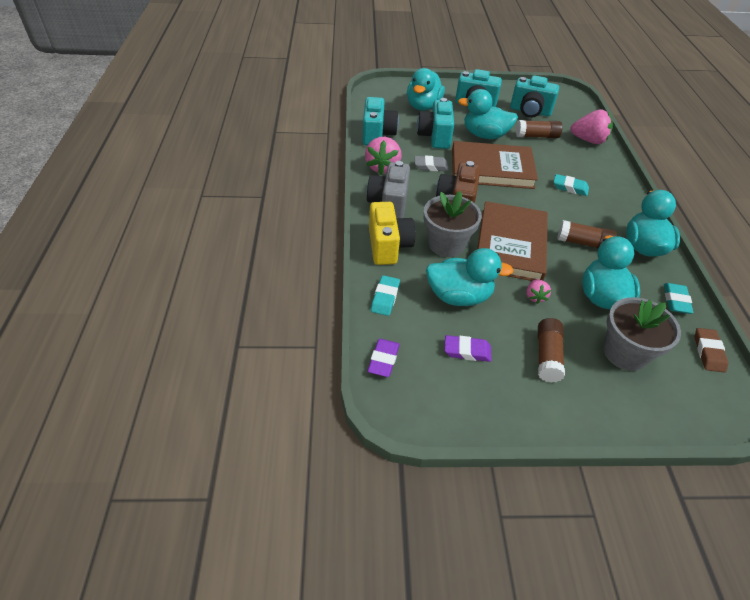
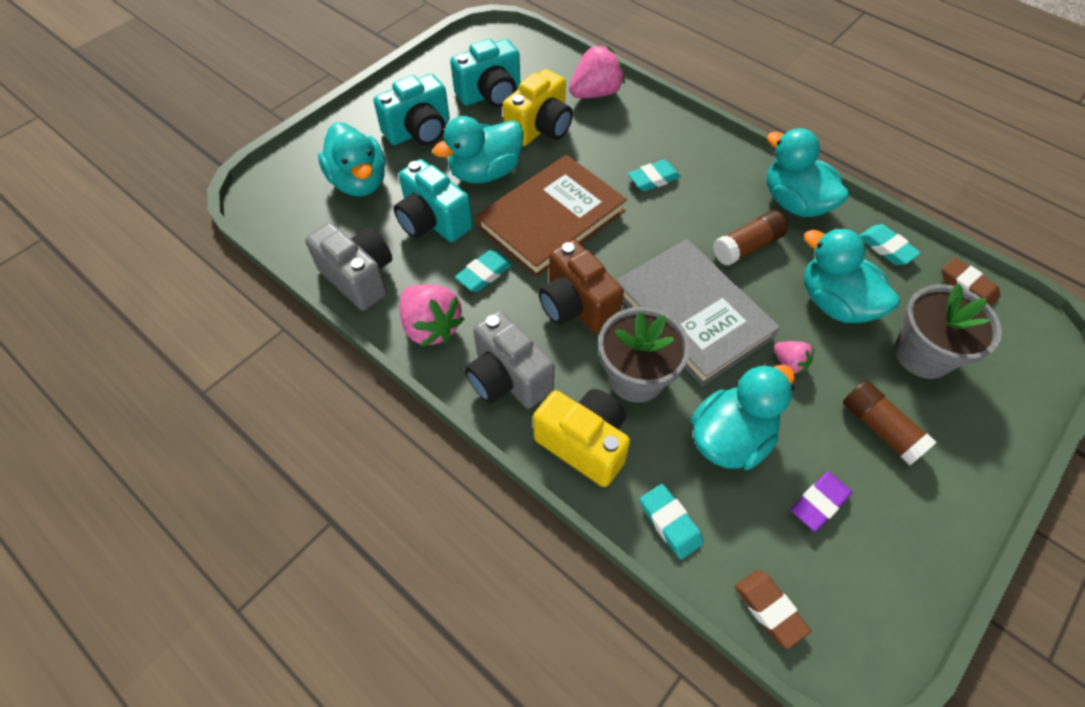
camera: 45 degrees left, 10 degrees up
turquoise camera [363,97,399,145] -> grey camera [305,222,392,311]
purple eraser [367,339,400,377] -> brown eraser [735,570,811,649]
grey eraser [415,155,449,171] -> turquoise eraser [455,250,512,292]
brown book [477,201,548,281] -> grey book [616,239,780,386]
brown glue stick [516,120,562,138] -> yellow camera [503,69,573,146]

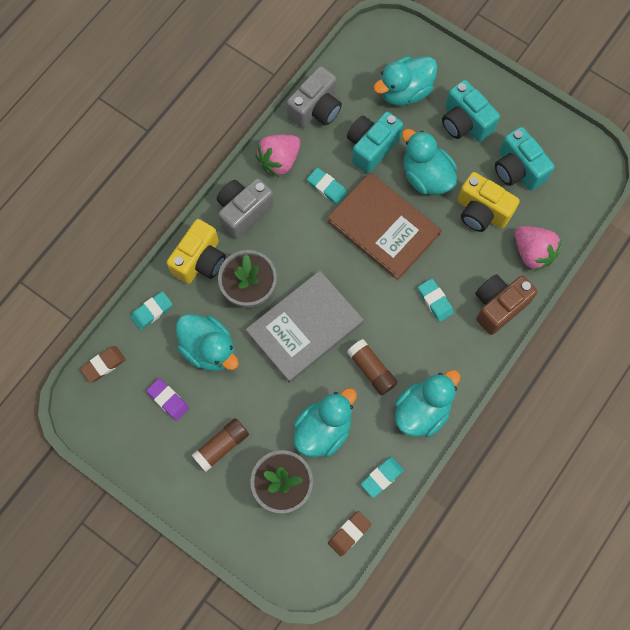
camera: 85 degrees right, 15 degrees up
brown camera [538,240,624,333] -> brown camera moved to [475,274,538,335]
pink strawberry [774,341,814,375] -> none

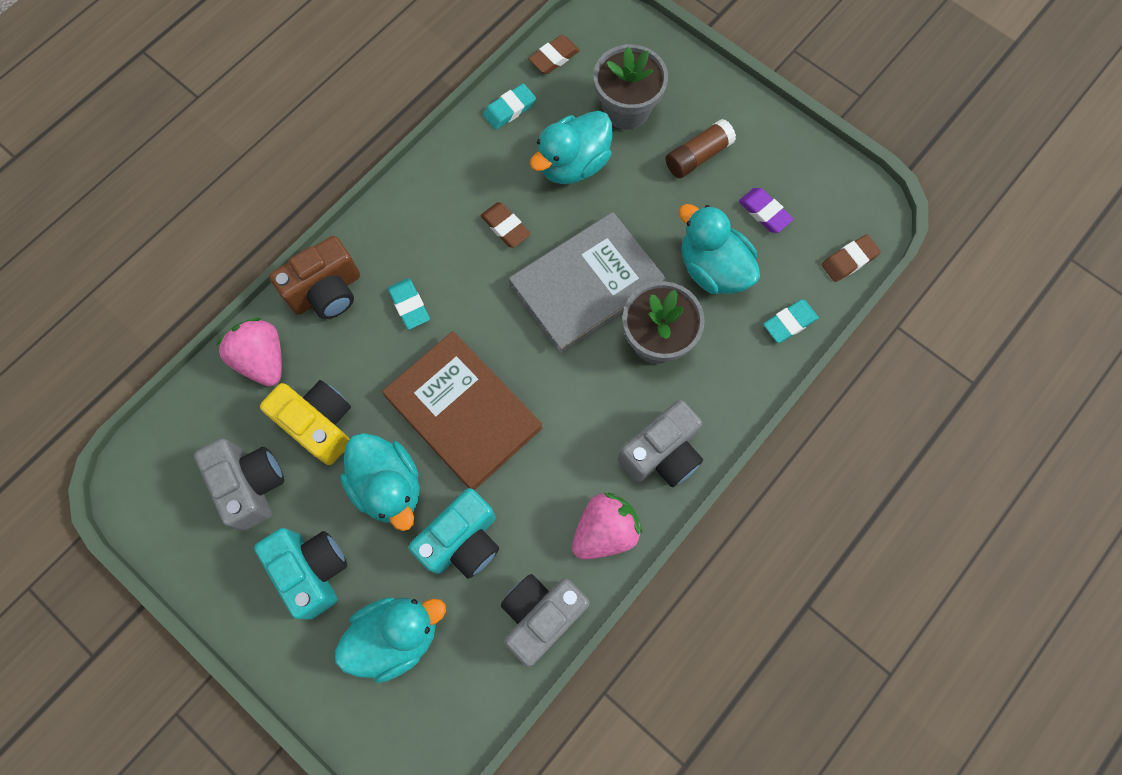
camera: 175 degrees left, 0 degrees up
yellow camera [167,219,226,284] -> none
turquoise eraser [307,168,347,205] -> none
brown glue stick [347,339,398,395] -> brown eraser [481,202,531,248]
turquoise duck [395,370,460,437] -> none
turquoise camera [495,127,554,191] -> grey camera [194,439,284,531]

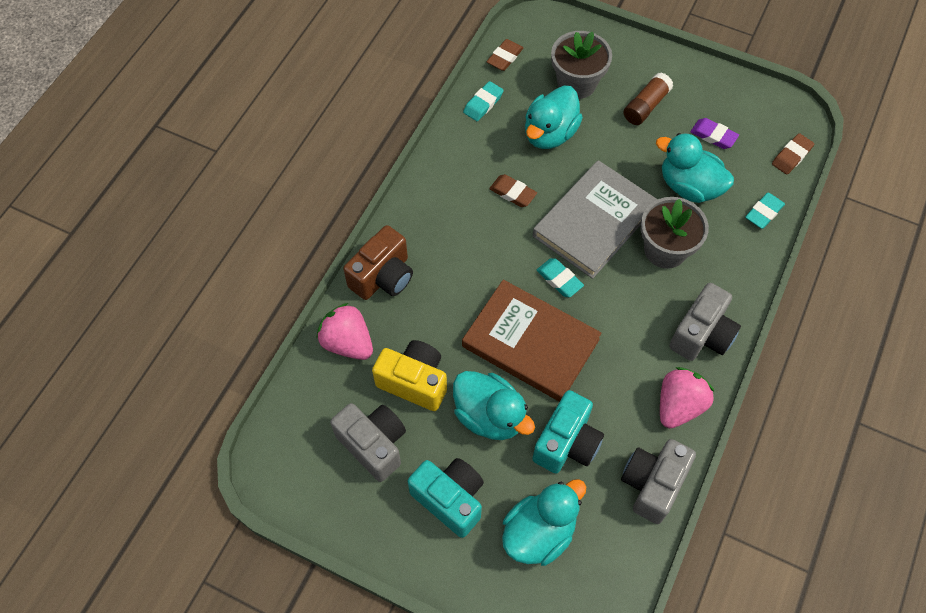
camera: 15 degrees left, 10 degrees down
turquoise eraser [388,278,430,330] -> turquoise eraser moved to [537,258,584,297]

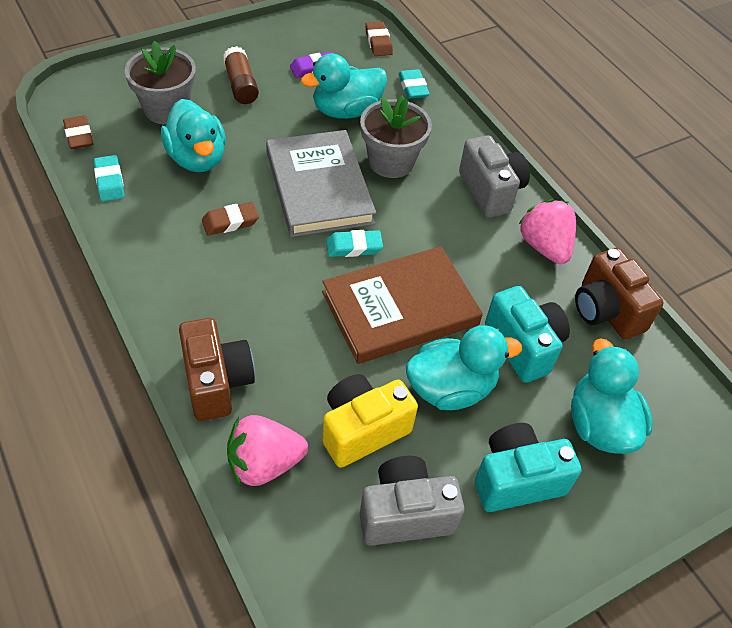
camera: 60 degrees left, 10 degrees down
grey camera [621,439,696,524] -> brown camera [575,247,664,339]

